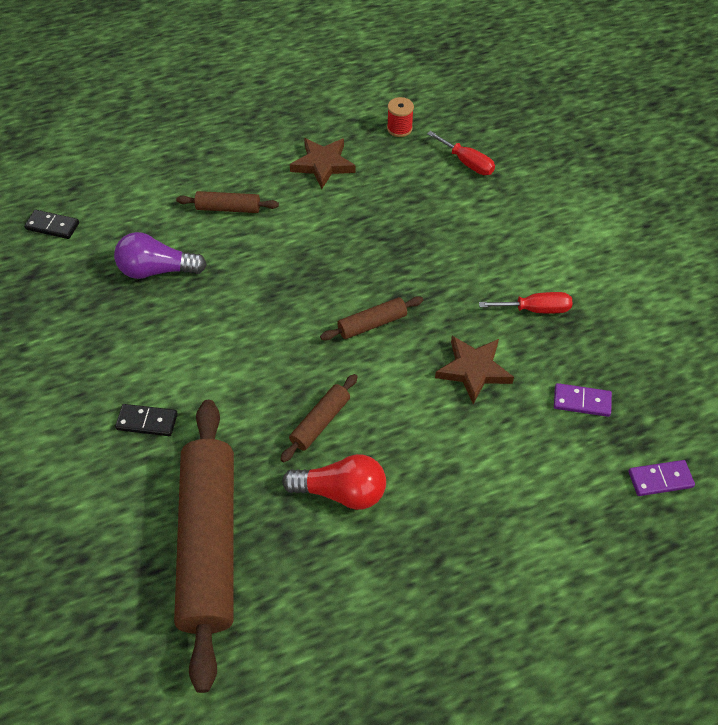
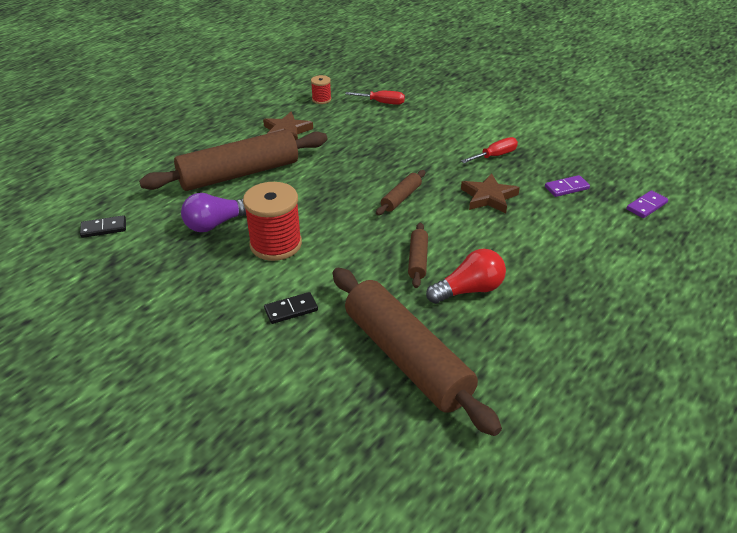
camera: 30 degrees left, 15 degrees down
brown rolling pin [176,191,279,213] -> brown rolling pin [139,129,327,191], size x2.28
none -> red spool [243,182,302,261]

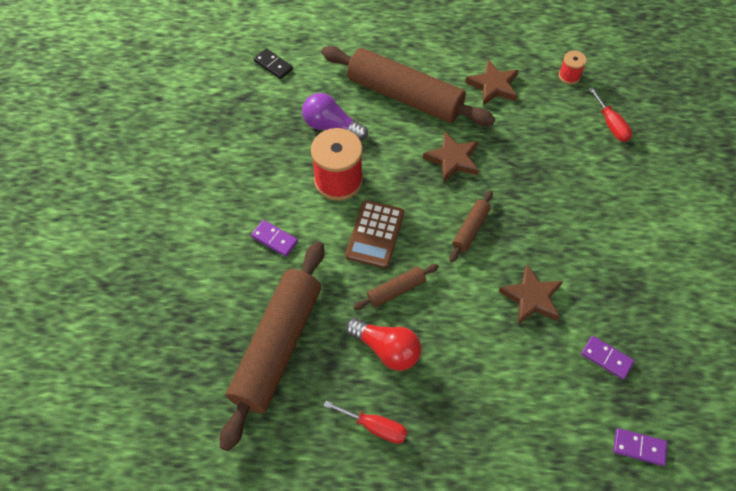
camera: 55 degrees right, 20 degrees up
black domino [264,292,318,324] -> purple domino [251,220,298,257]
brown rolling pin [376,170,425,215] -> brown rolling pin turned 60 degrees counterclockwise [450,191,493,262]
red screwdriver [461,137,518,163] -> red screwdriver moved to [324,401,407,444]
none -> brown calculator [345,200,404,268]
none -> brown star [423,132,479,183]

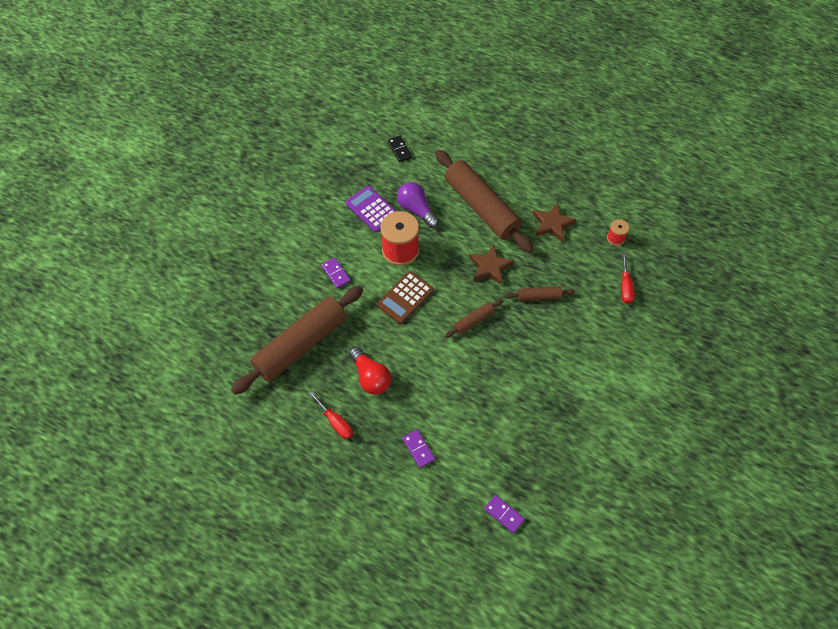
camera: 25 degrees right, 0 degrees up
brown rolling pin [353,264,439,310] -> brown rolling pin moved to [505,286,575,301]
brown star [499,264,563,325] -> none
purple domino [581,336,634,380] -> purple domino moved to [402,430,435,468]
none -> purple calculator [346,186,396,232]

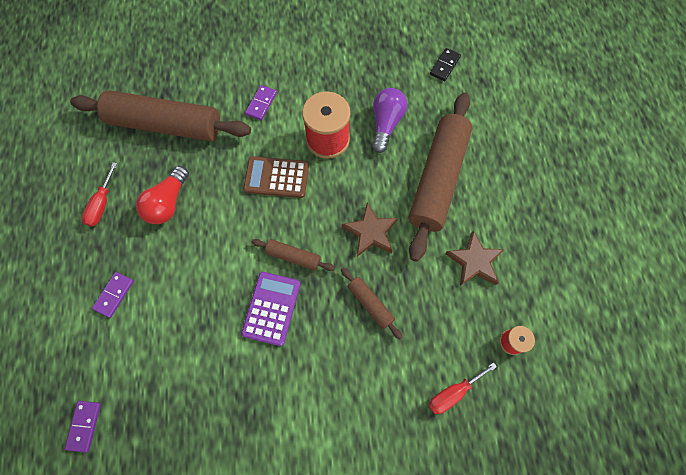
camera: 55 degrees right, 10 degrees up
purple calculator [346,186,396,232] -> purple calculator moved to [241,272,300,346]

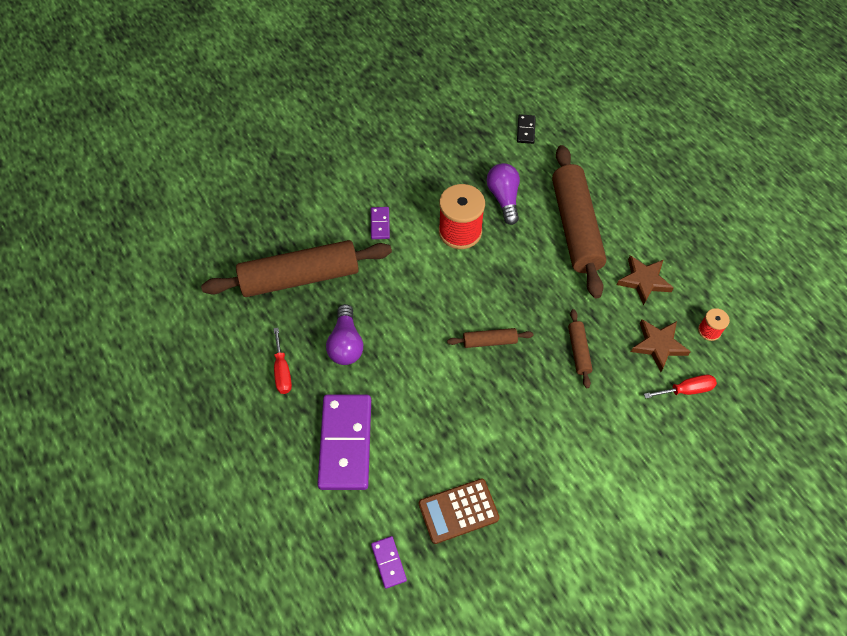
camera: 25 degrees left, 10 degrees down
purple domino [92,272,134,318] -> purple domino [317,395,371,490], size x2.25
red light bulb [136,166,189,224] -> purple light bulb [326,304,363,365]
purple calculator [241,272,300,346] -> none
brown calculator [243,156,309,198] -> brown calculator moved to [419,478,500,544]
brown rolling pin [341,267,403,340] -> brown rolling pin turned 60 degrees clockwise [568,309,593,388]
brown star [342,202,398,257] -> brown star moved to [631,319,691,372]
red screwdriver [429,362,497,414] -> red screwdriver turned 135 degrees counterclockwise [644,375,717,399]

